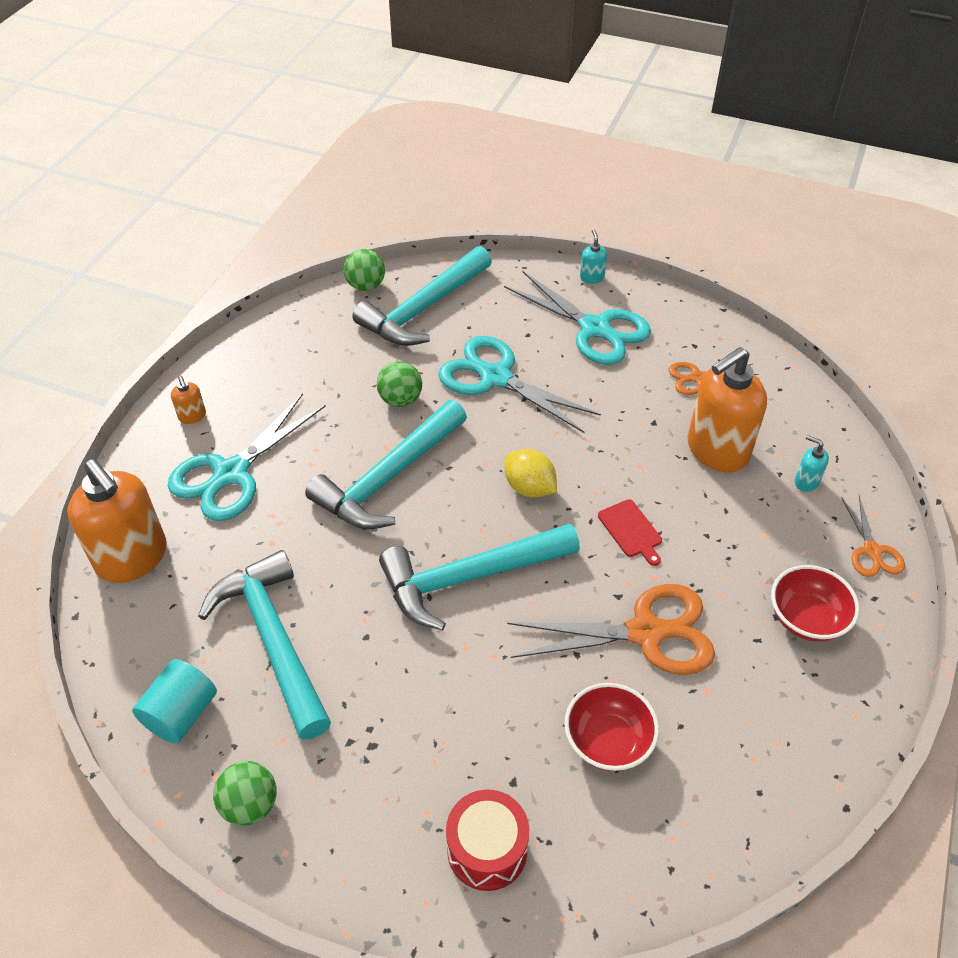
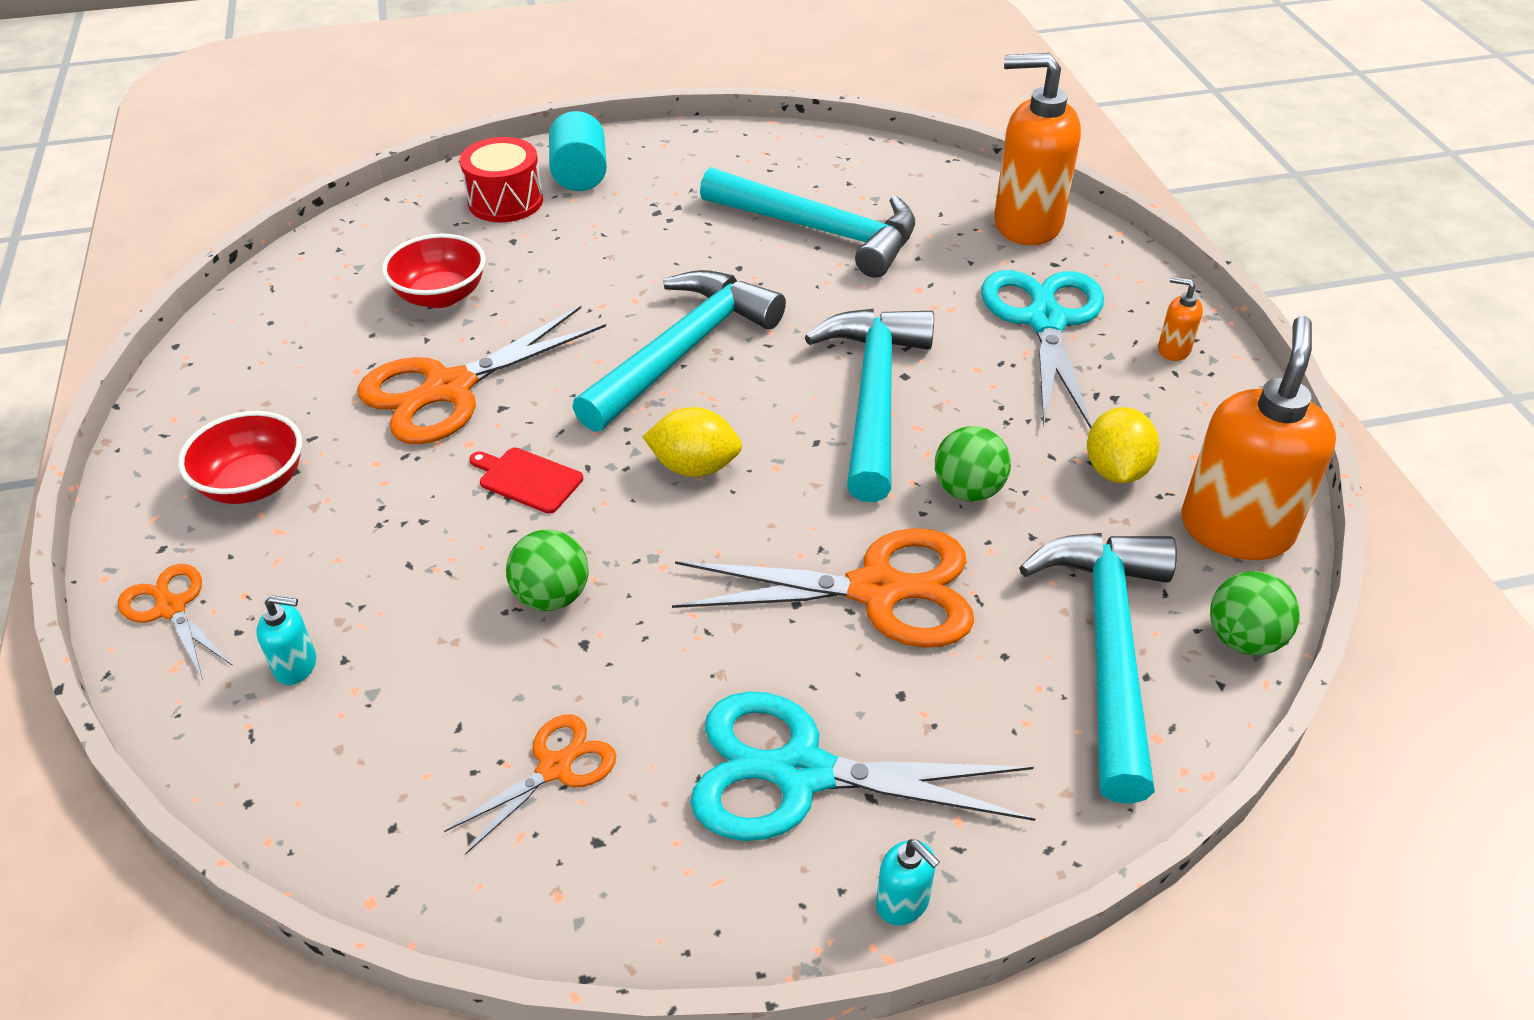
camera: 145 degrees right, 5 degrees down
turquoise cylinder [132,659,217,743] -> turquoise cylinder moved to [549,111,607,191]
green ball [213,761,277,825] -> green ball moved to [506,529,589,611]
turquoise scissors [438,336,601,433] -> orange scissors [672,528,974,648]
orange soap dispenser [688,347,767,473] -> orange soap dispenser moved to [1181,316,1336,560]
none -> yellow lemon [1087,407,1159,483]

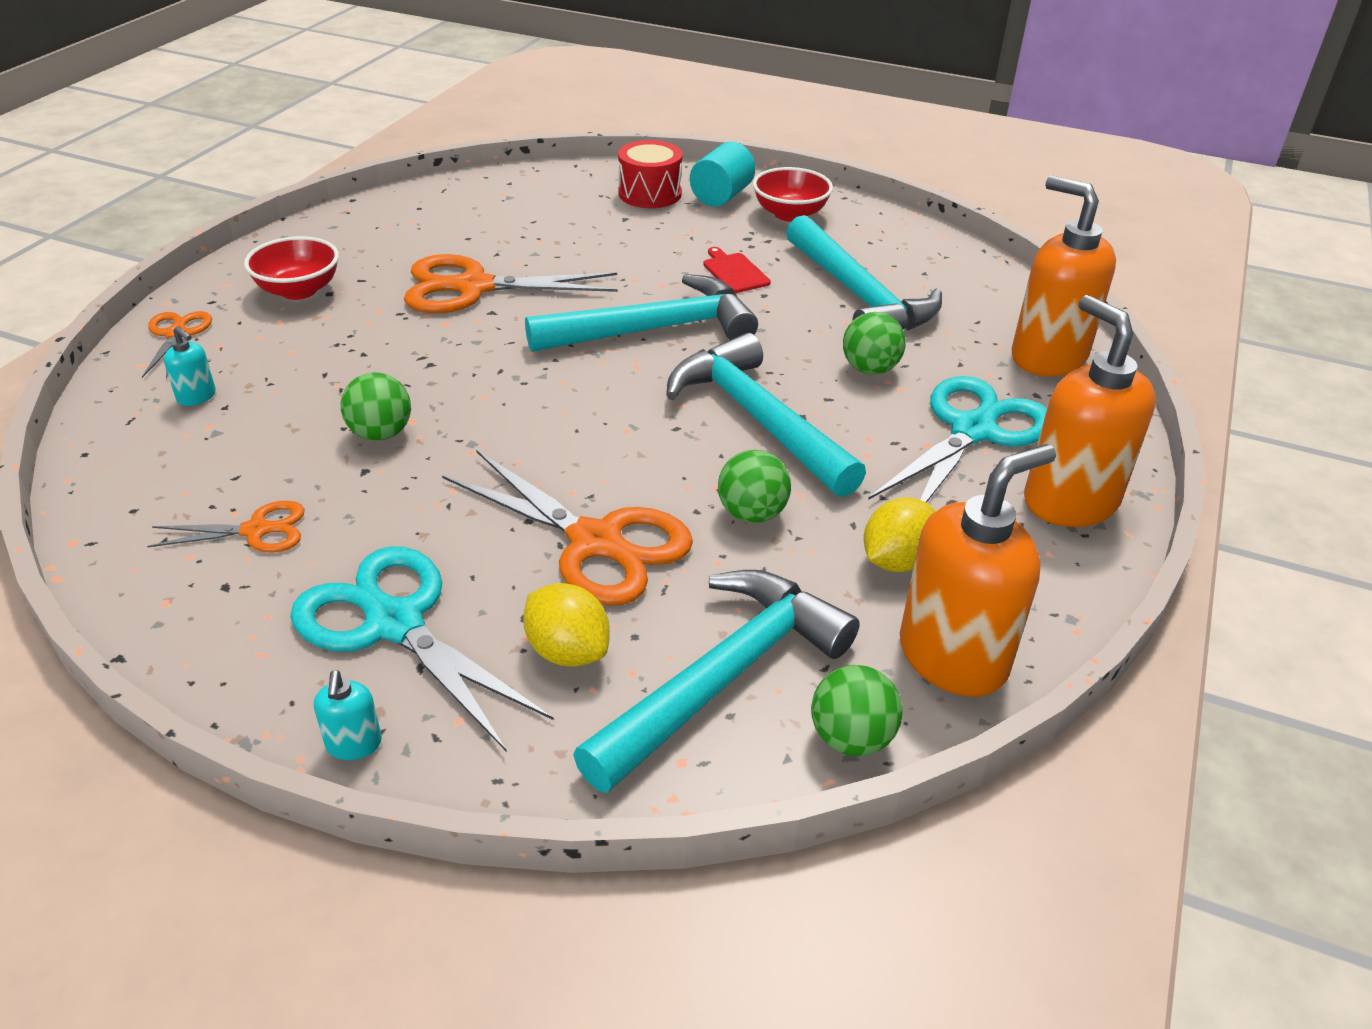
camera: 35 degrees right, 5 degrees down
red bowl [382,234,486,308] -> red bowl moved to [753,167,833,222]
red cutting board [469,448,583,514] -> red cutting board moved to [703,247,771,293]
yellow lemon [643,407,742,477] -> yellow lemon moved to [523,583,610,667]
turquoise hammer [805,309,934,502] -> turquoise hammer turned 75 degrees counterclockwise [666,333,866,497]
orange soap dispenser [1158,276,1203,361] -> orange soap dispenser [1024,295,1156,527], size x2.38
none -> green ball [843,312,905,375]

